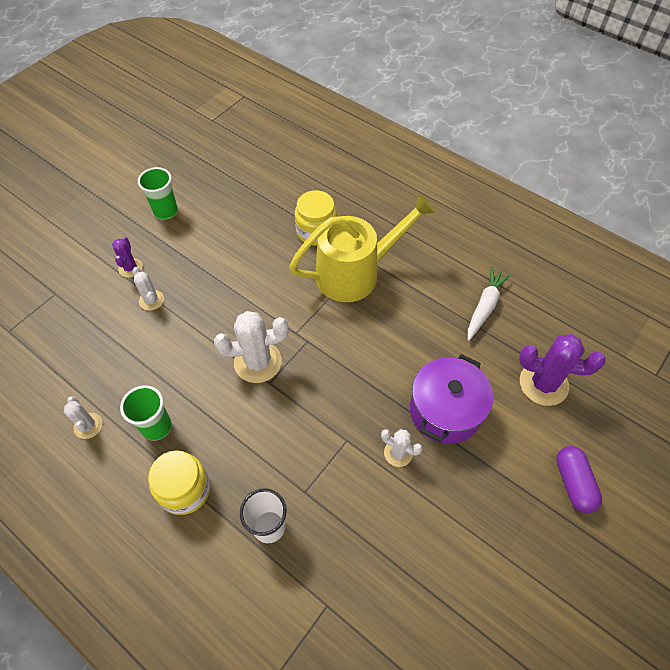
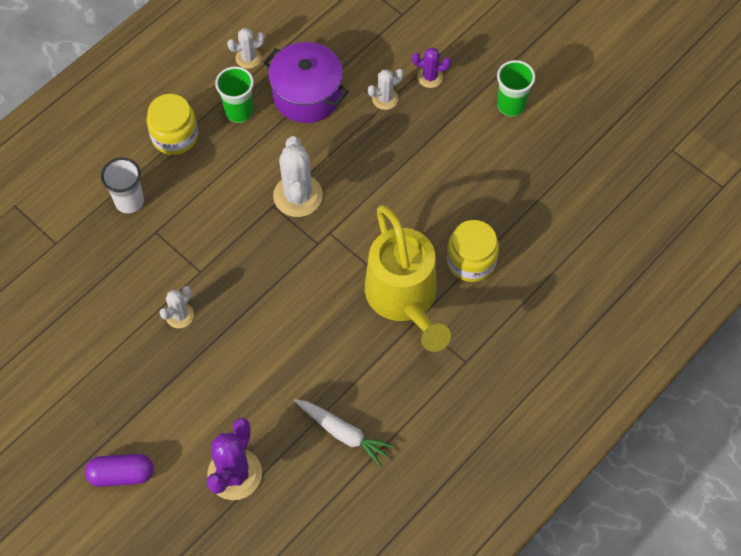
camera: 95 degrees right, 5 degrees up
purple pot [410,354,493,444] -> purple pot moved to [263,42,349,123]

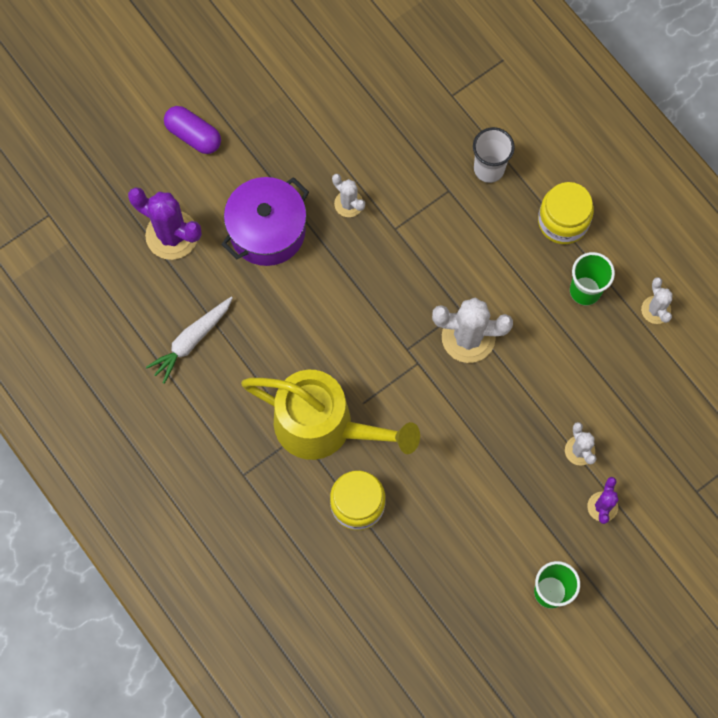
camera: 100 degrees right, 10 degrees up
purple capsule [85,454,153,487] -> purple capsule turned 60 degrees counterclockwise [164,106,221,154]
purple pot [263,42,349,123] -> purple pot moved to [221,177,309,266]
yellow watering can [365,205,451,352] -> yellow watering can turned 150 degrees counterclockwise [241,370,420,460]

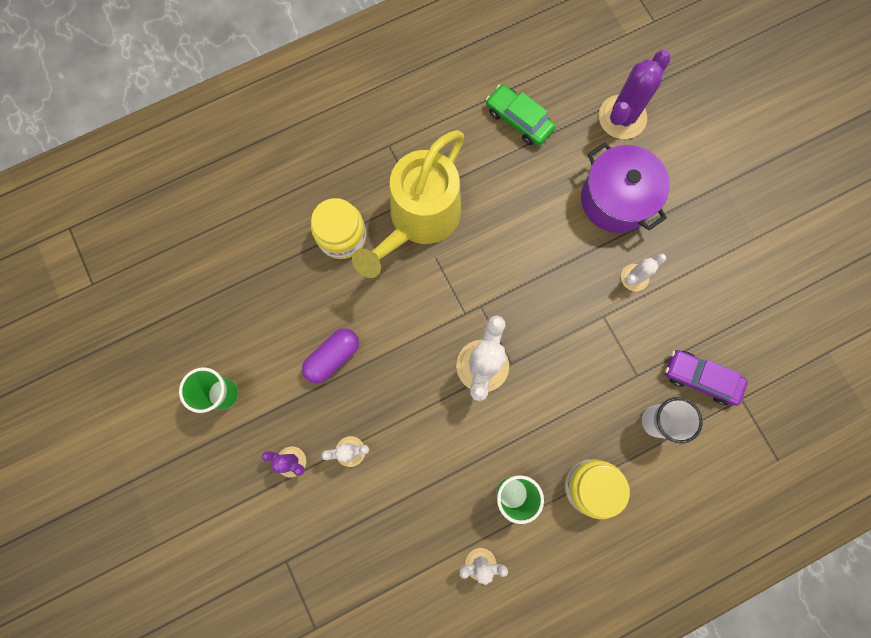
camera: 100 degrees right, 5 degrees up
white carrot [146,297,233,384] -> green car [486,84,555,146]
purple capsule [164,106,221,154] -> purple capsule moved to [302,329,359,384]
none -> purple car [665,350,748,406]

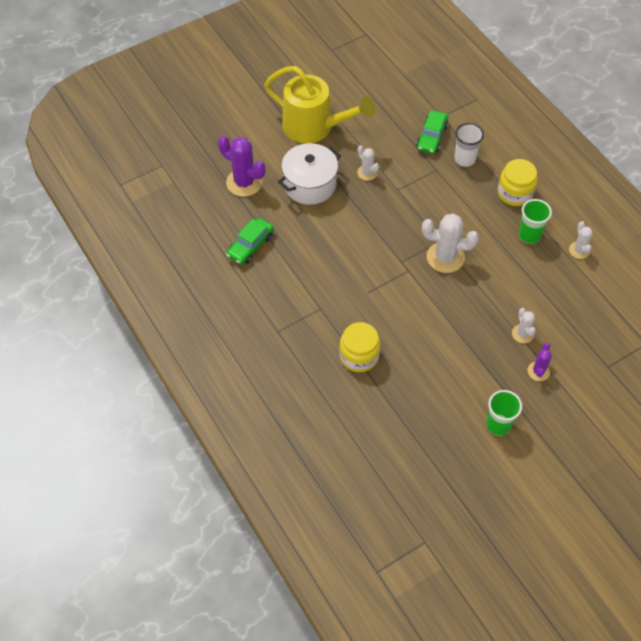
camera: 95 degrees left, 20 degrees down
purple capsule [302,329,359,384] -> none
yellow watering can [352,130,464,278] -> yellow watering can moved to [264,66,375,143]
purple pot [581,142,670,233] -> white pot [278,143,341,205]
purple car [665,350,748,406] -> green car [416,110,448,154]

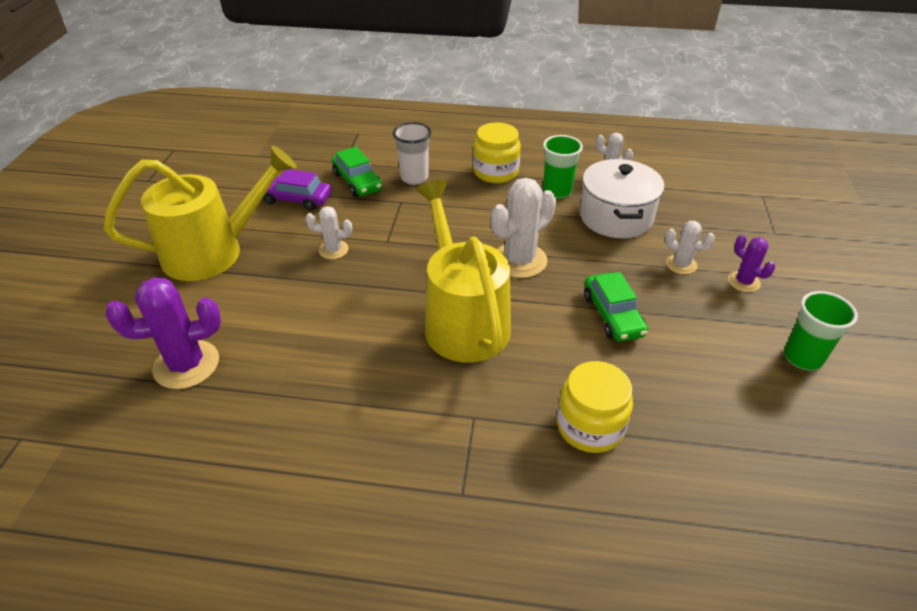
camera: 50 degrees left, 15 degrees down
green car [226,218,274,265] -> green car moved to [584,272,648,342]
white pot [278,143,341,205] -> white pot moved to [580,159,664,238]
none -> purple car [263,169,331,211]
none -> yellow watering can [416,180,511,363]

